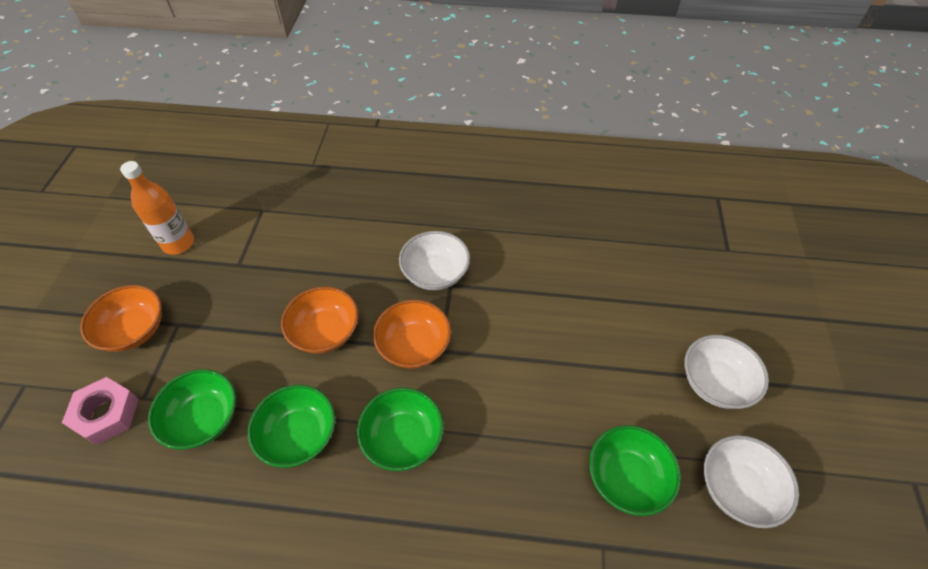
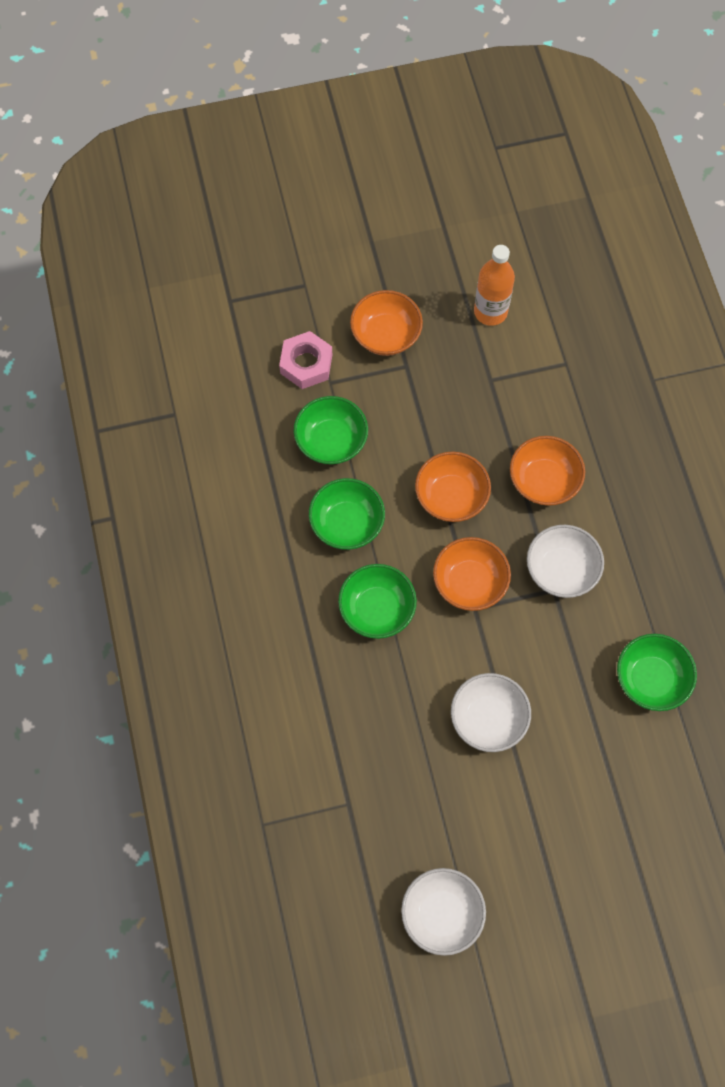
camera: 70 degrees right, 15 degrees up
green bowl [589,425,681,516] -> green bowl moved to [617,634,697,711]
white bowl [684,335,769,409] -> white bowl moved to [451,673,531,752]
none -> orange bowl [510,436,585,506]

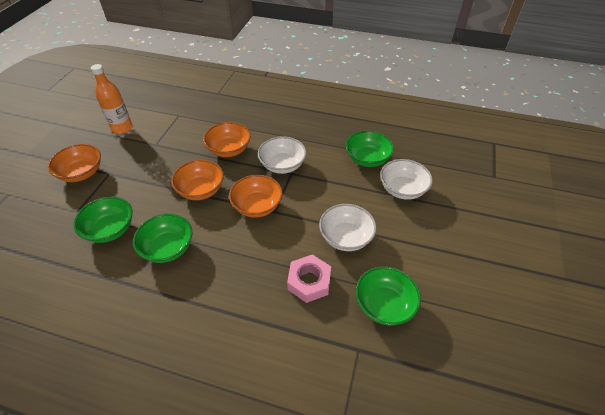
camera: 60 degrees left, 20 degrees down
pink nut [279,331,332,389] -> pink nut moved to [287,254,331,303]
green bowl [338,564,417,639] -> green bowl moved to [356,266,421,325]
white bowl [401,868,486,956] -> white bowl moved to [380,159,433,200]

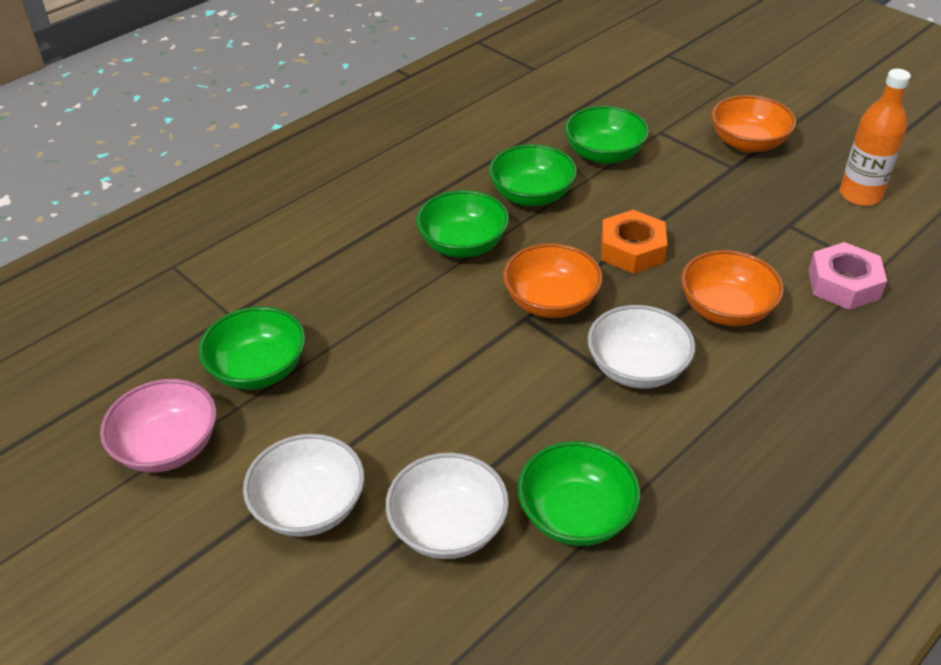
camera: 120 degrees right, 5 degrees down
orange bowl [171,160,224,200] -> orange nut [601,210,667,274]
pink nut [287,254,331,303] -> pink nut moved to [809,242,887,310]
white bowl [319,204,377,251] -> white bowl moved to [243,434,365,537]
none -> pink bowl [100,379,217,472]
none -> green bowl [416,190,509,258]

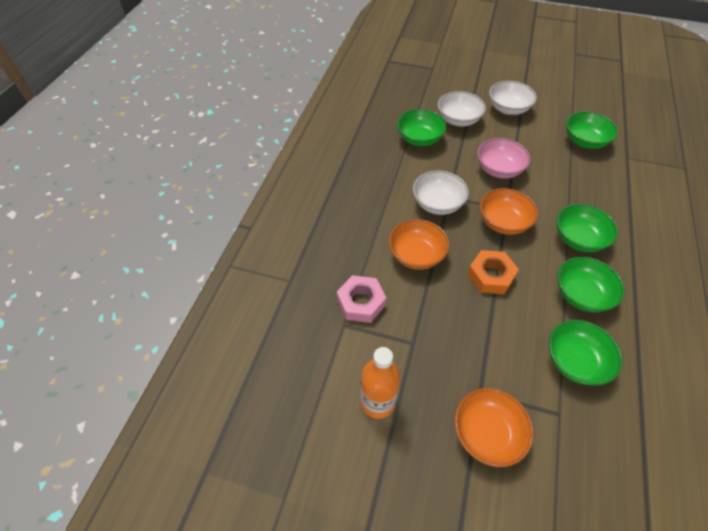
camera: 150 degrees right, 10 degrees up
pink bowl [100,379,217,472] -> pink bowl moved to [477,138,531,179]

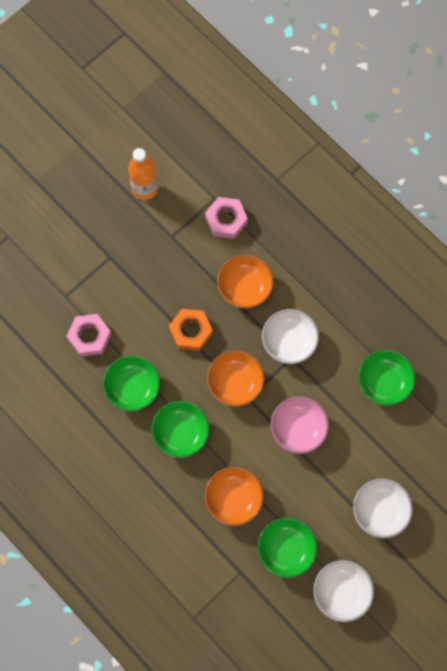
camera: 120 degrees right, 20 degrees up
white bowl [438,91,486,126] -> white bowl moved to [314,560,374,622]
orange bowl [454,388,534,467] -> orange bowl moved to [205,467,264,526]
green bowl [549,320,623,386] -> pink nut [67,314,111,357]

